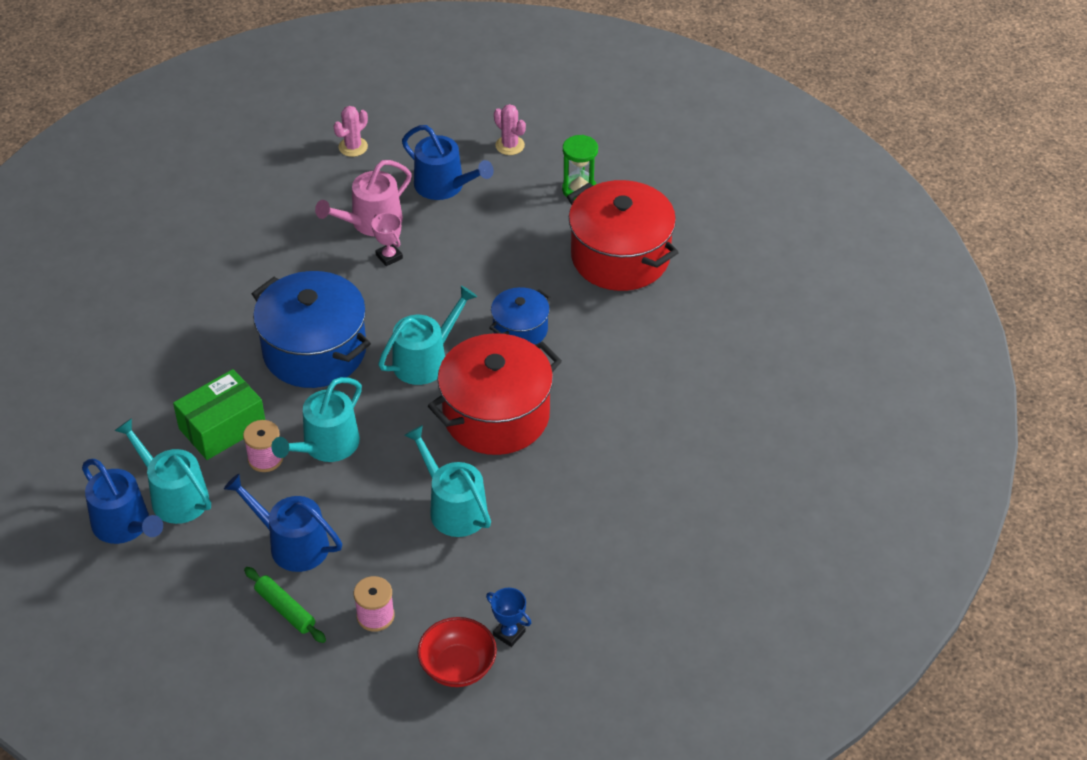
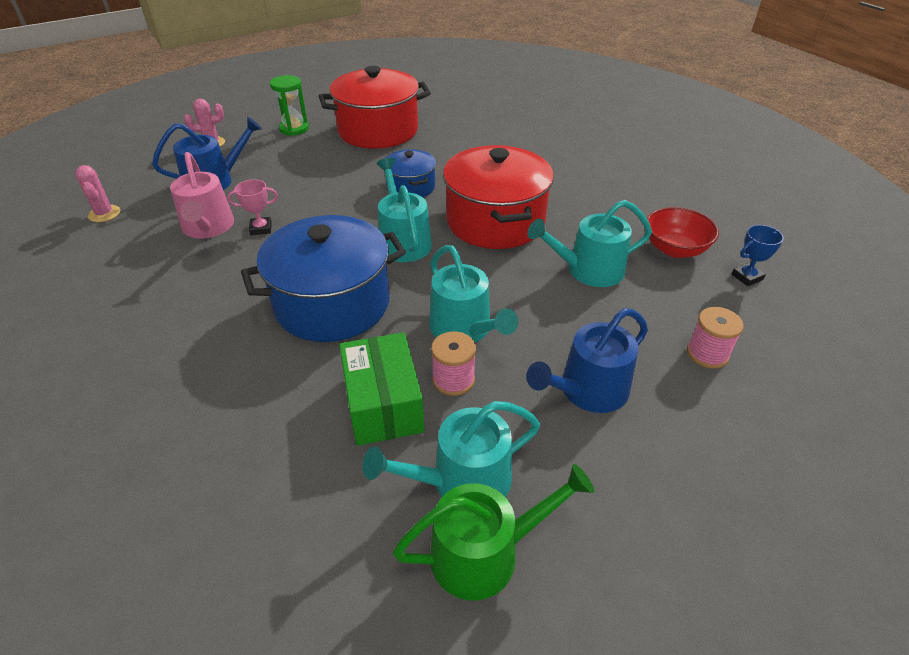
camera: 65 degrees left, 5 degrees down
blue watering can [82,459,163,544] -> green watering can [393,464,594,600]
green rolling pin [244,567,326,643] -> none
red bowl [417,617,497,687] -> red bowl moved to [647,207,719,258]

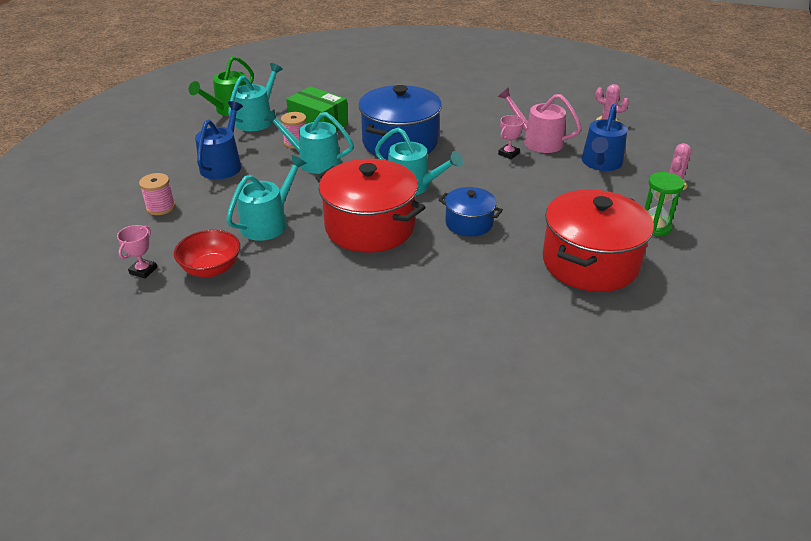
camera: 140 degrees right, 5 degrees down
blue trophy [732,225,784,286] -> pink trophy [117,225,157,279]

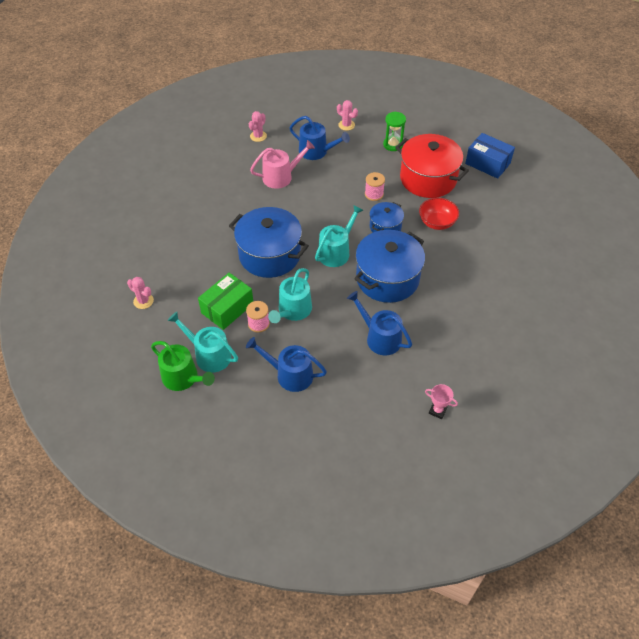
camera: 85 degrees left, 15 degrees up
pink spool [139,173,175,215] -> pink spool moved to [365,172,385,201]
red bowl [174,230,240,277] -> red bowl moved to [419,198,459,230]
turquoise watering can [226,155,306,241] -> blue watering can [347,291,412,356]
red pot [315,159,426,253] -> blue pot [354,230,425,303]
pink watering can [498,87,581,153] -> pink watering can turned 150 degrees counterclockwise [250,140,315,189]
pink trophy [498,115,524,159] -> none
none -> pink cactus [127,277,154,309]
none -> blue box [465,133,515,179]

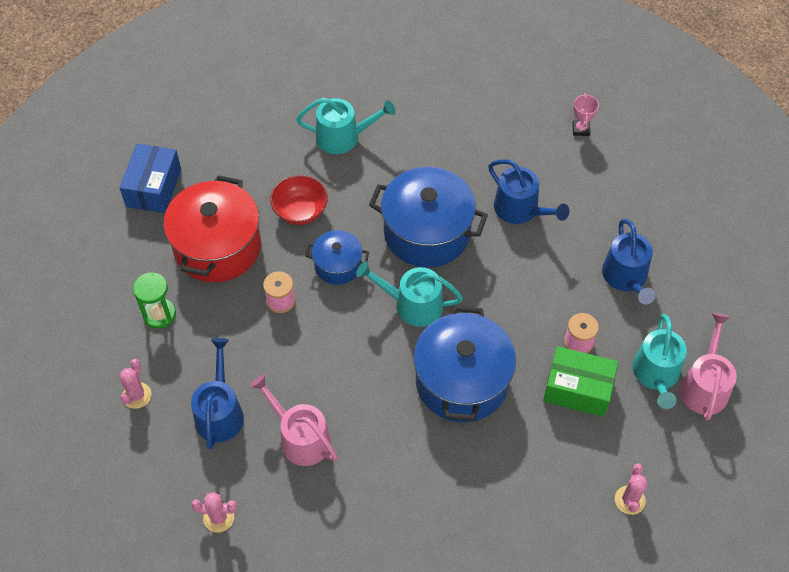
camera: 115 degrees left, 5 degrees up
green watering can [151,341,215,391] -> pink watering can [680,313,737,421]
turquoise watering can [268,268,312,323] -> turquoise watering can moved to [296,98,395,154]
blue watering can [347,291,412,356] -> blue watering can turned 60 degrees counterclockwise [488,159,569,224]

